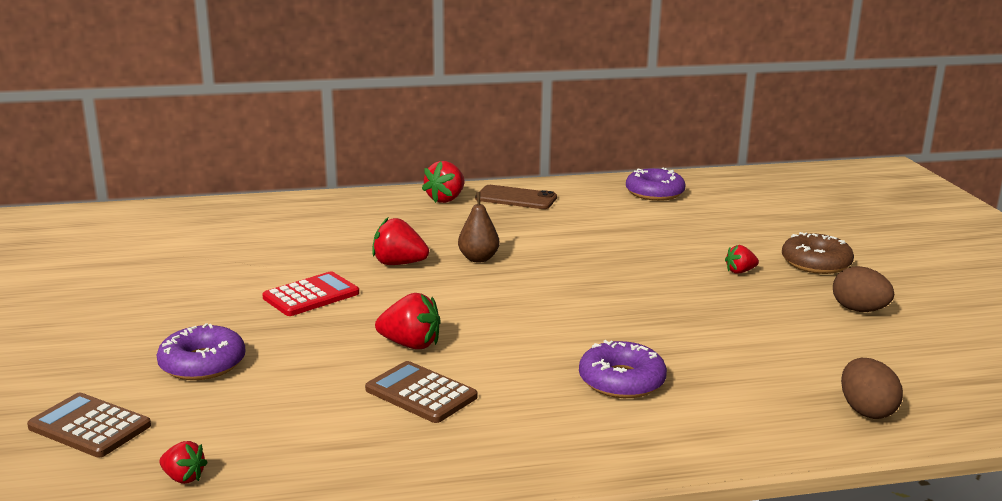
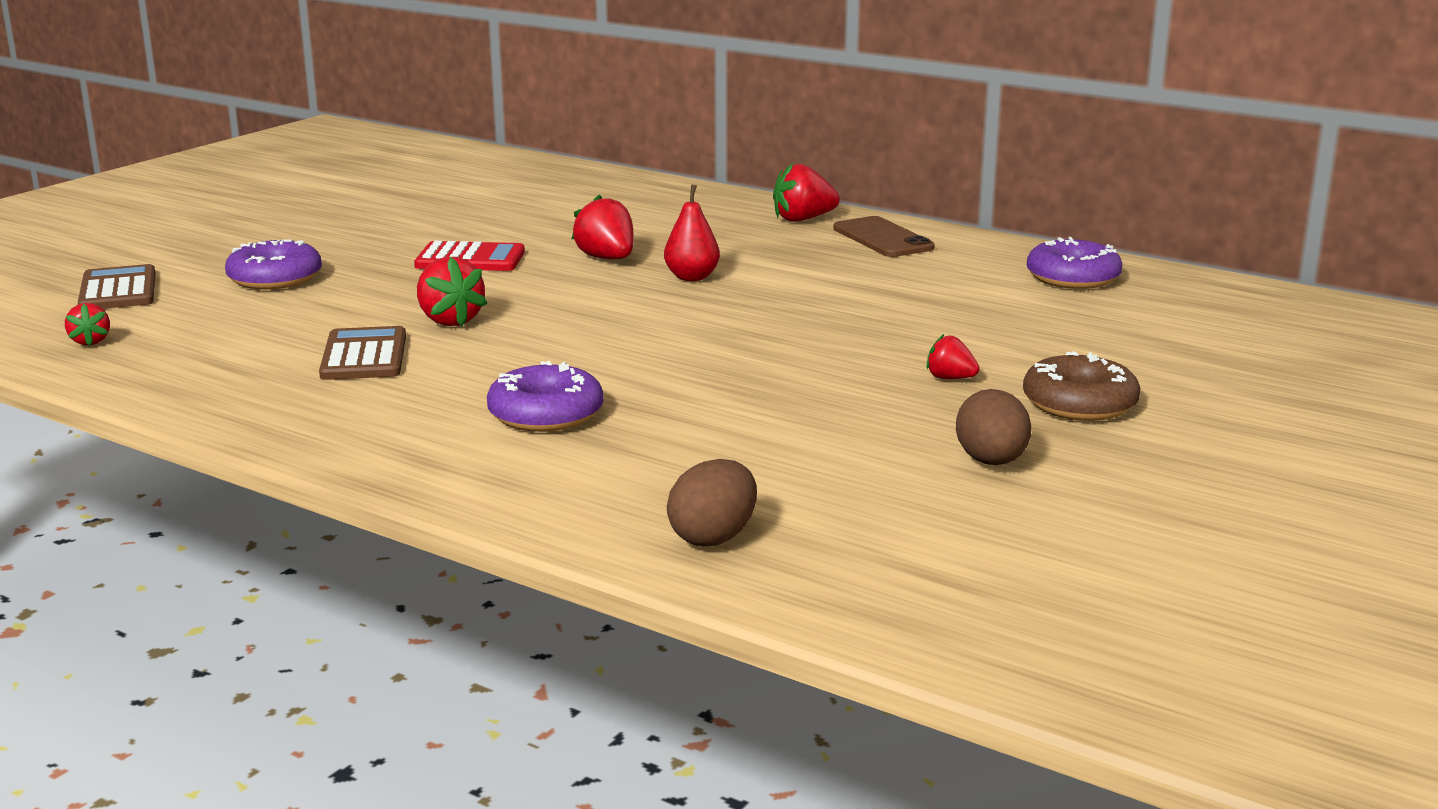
camera: 45 degrees right, 0 degrees up
brown pear [458,192,499,263] -> red pear [664,184,720,281]

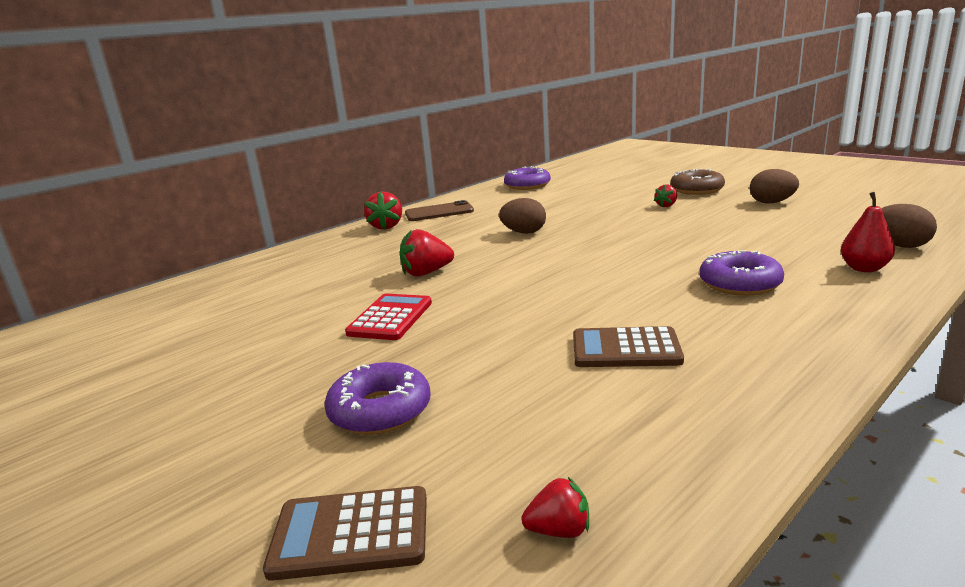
camera: 75 degrees left, 0 degrees up
red strawberry [417,257,488,326] -> none
red pear [664,184,720,281] -> red pear moved to [841,192,895,272]
none -> brown egg [499,198,546,234]

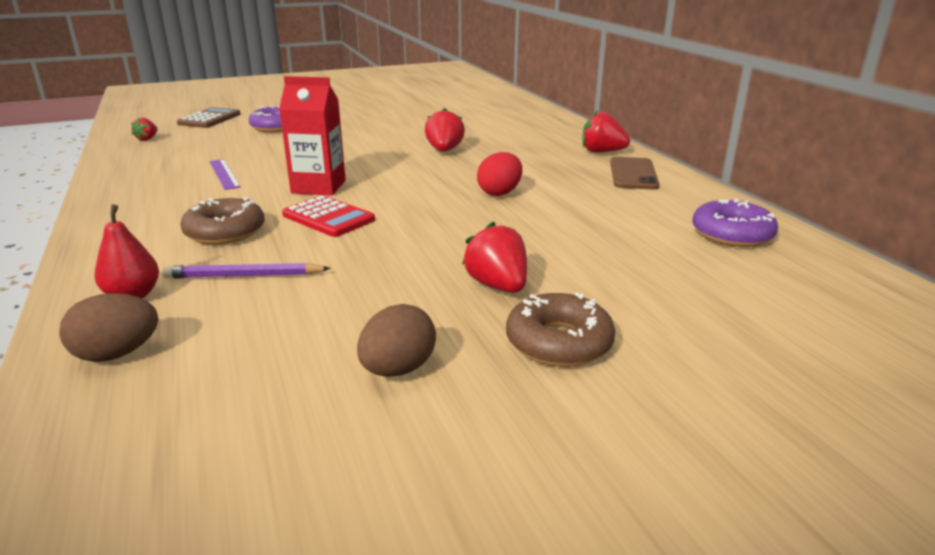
camera: 110 degrees right, 5 degrees up
red calculator [345,294,432,340] -> red calculator moved to [282,195,375,237]
brown egg [499,198,546,234] -> red egg [477,152,522,196]
brown calculator [573,326,684,367] -> purple ruler [209,159,241,190]
red strawberry [654,184,677,207] -> red strawberry [462,222,527,293], size x1.68
purple donut [700,250,784,296] -> brown donut [180,197,265,245]
none -> purple pencil [162,263,331,279]
none -> red carton [279,76,346,196]

